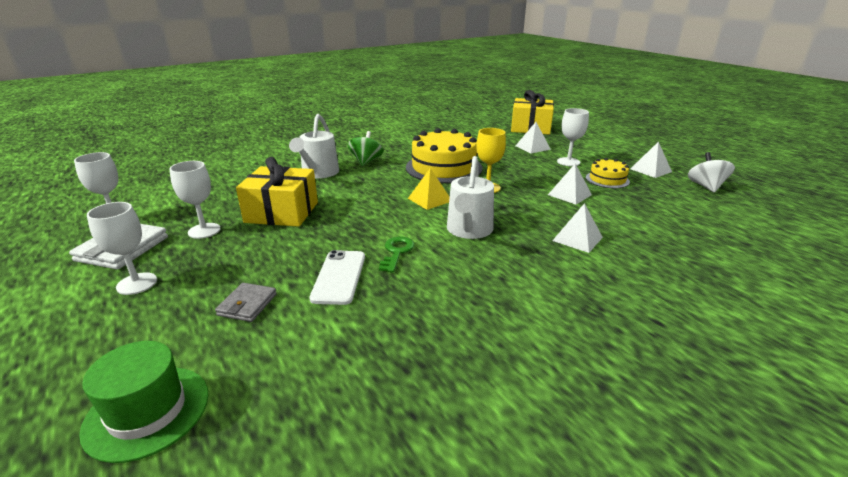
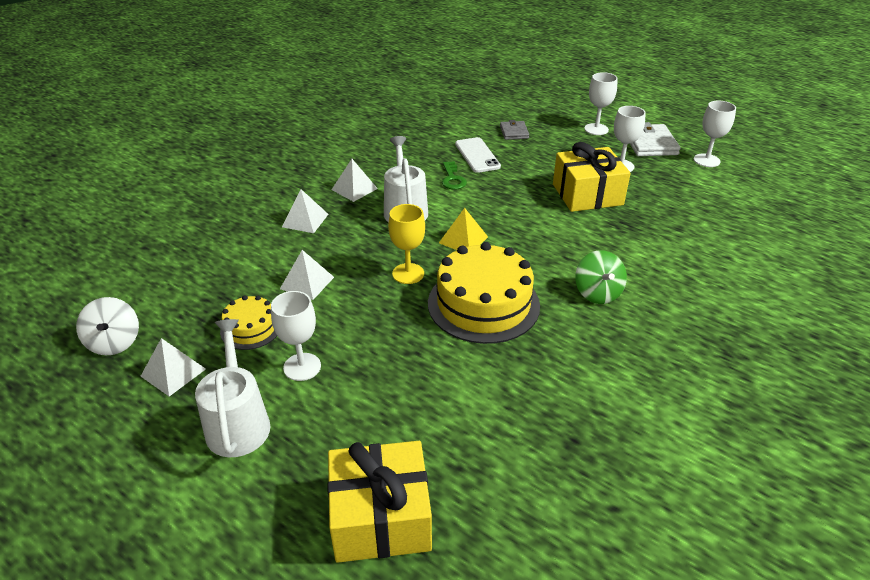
camera: 160 degrees right, 10 degrees up
green hat [79,341,209,463] -> none
white watering can [289,114,339,178] -> white watering can moved to [195,319,271,457]
white pyramid [516,122,551,153] -> white pyramid moved to [332,159,378,202]

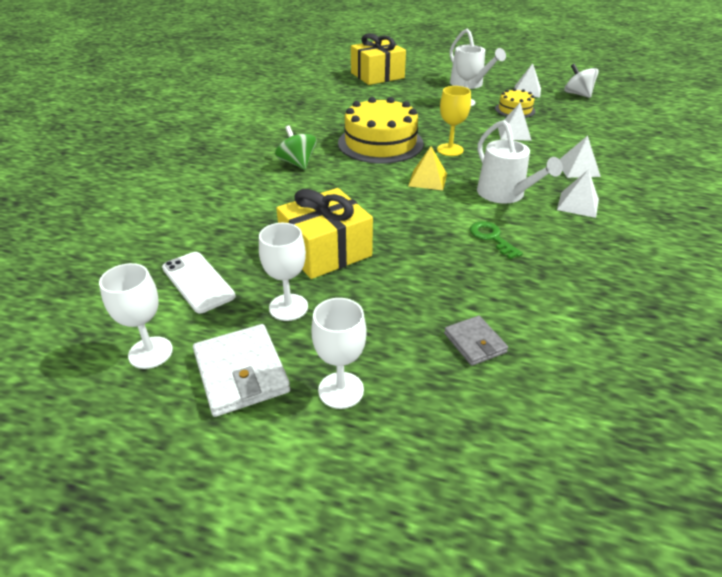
camera: 160 degrees right, 0 degrees up
white phone [455,137,501,173] -> white phone moved to [162,252,236,313]

